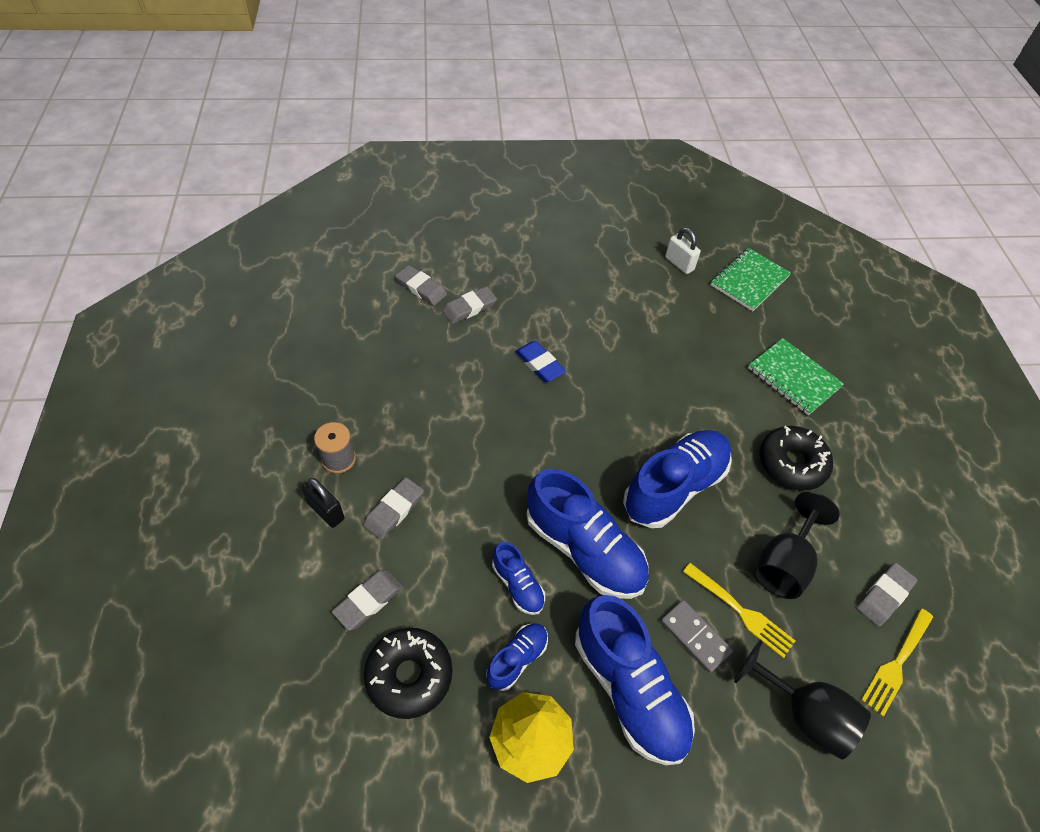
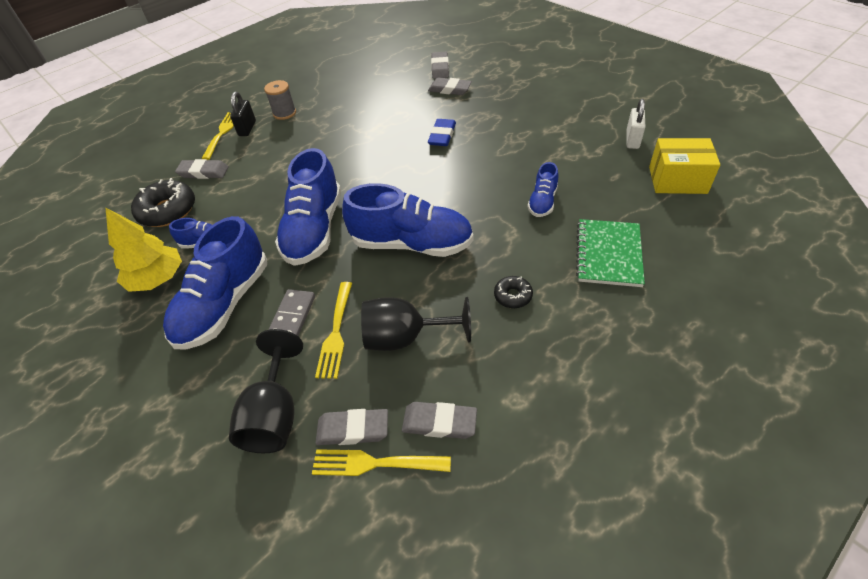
camera: 60 degrees right, 5 degrees down
grey eraser [363,477,424,540] -> grey eraser moved to [316,409,388,445]
blue shoe [492,542,545,615] -> blue shoe moved to [528,162,558,217]
green notebook [711,248,791,311] -> yellow box [649,138,720,194]
black donut [760,426,833,490] -> black donut [494,276,533,308], size x0.52
none -> yellow fork [201,112,234,160]

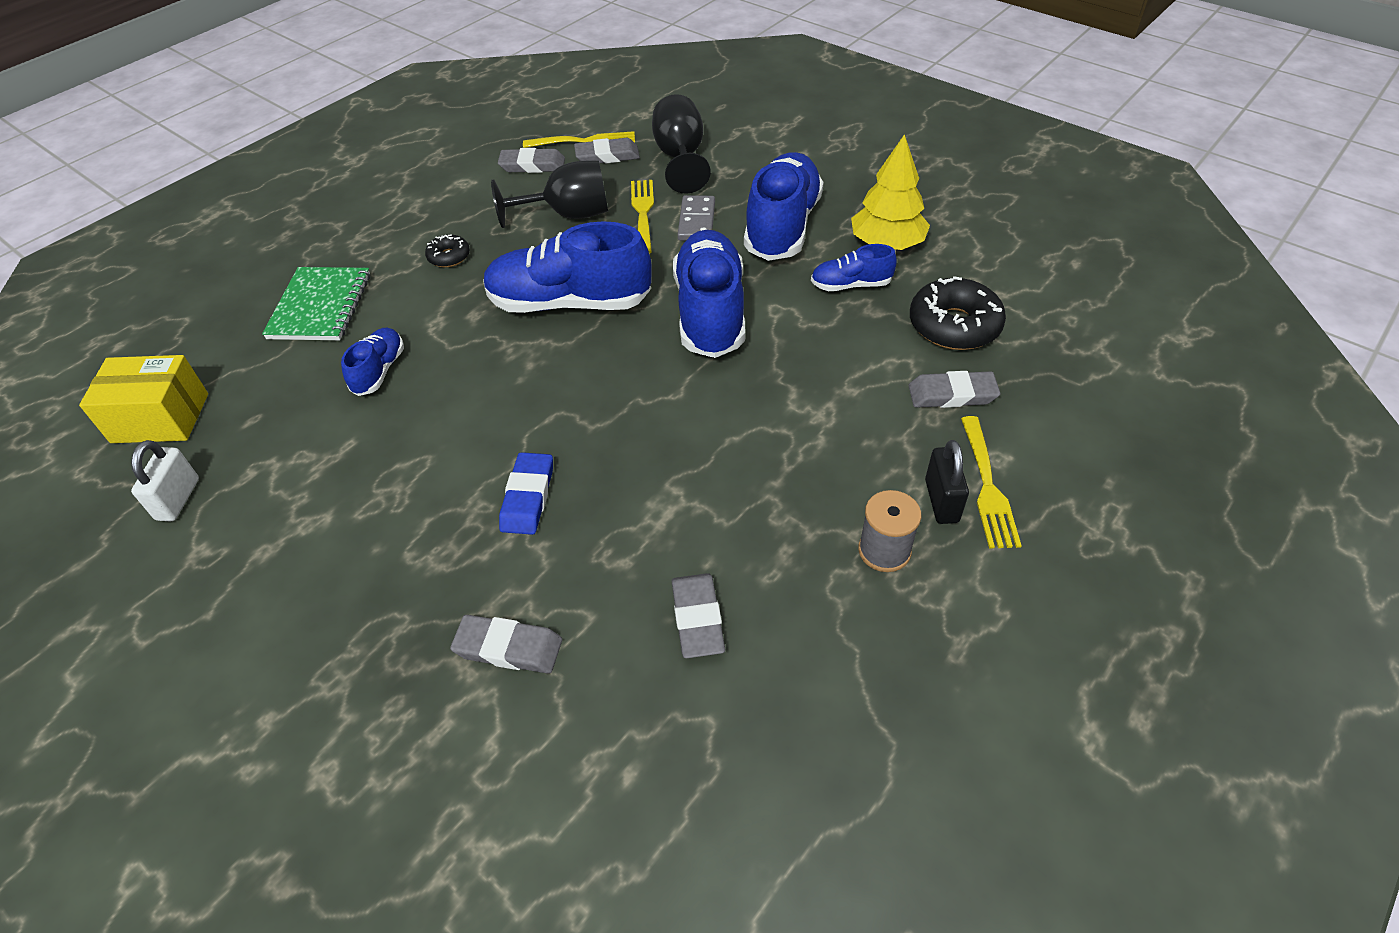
camera: 170 degrees right, 0 degrees up
grey eraser [431,52,449,79] -> grey eraser moved to [671,573,725,658]

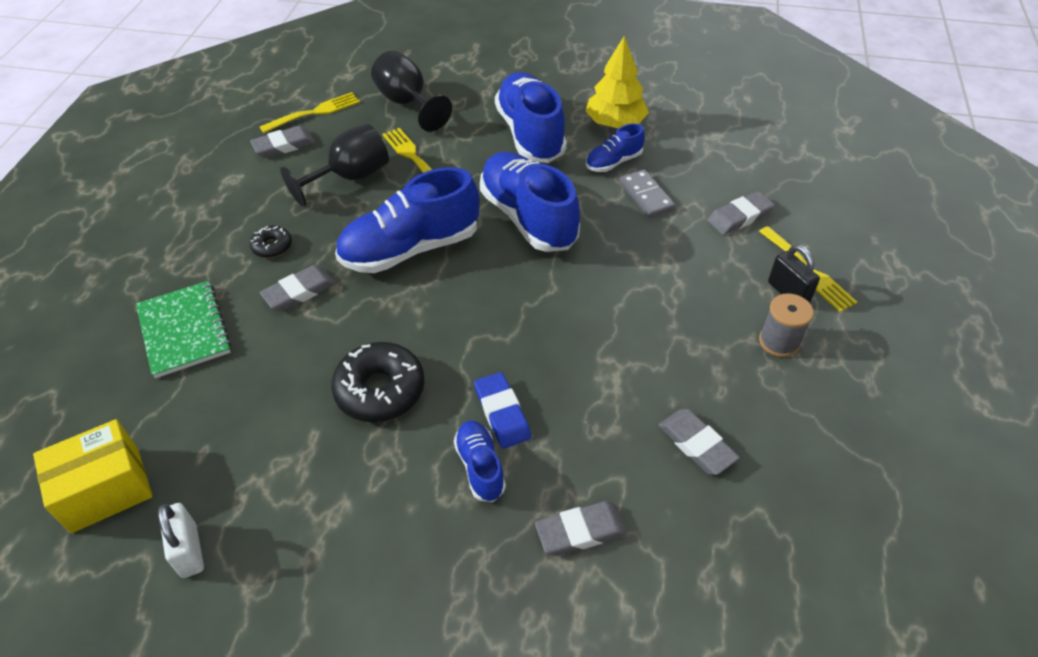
camera: 30 degrees left, 0 degrees up
blue shoe [341,328,404,396] -> blue shoe moved to [454,421,506,502]
grey eraser [574,138,640,163] -> grey eraser moved to [260,265,336,311]
grey domino [678,195,715,241] -> grey domino moved to [619,169,675,218]
black donut [910,276,1006,350] -> black donut moved to [331,342,425,422]

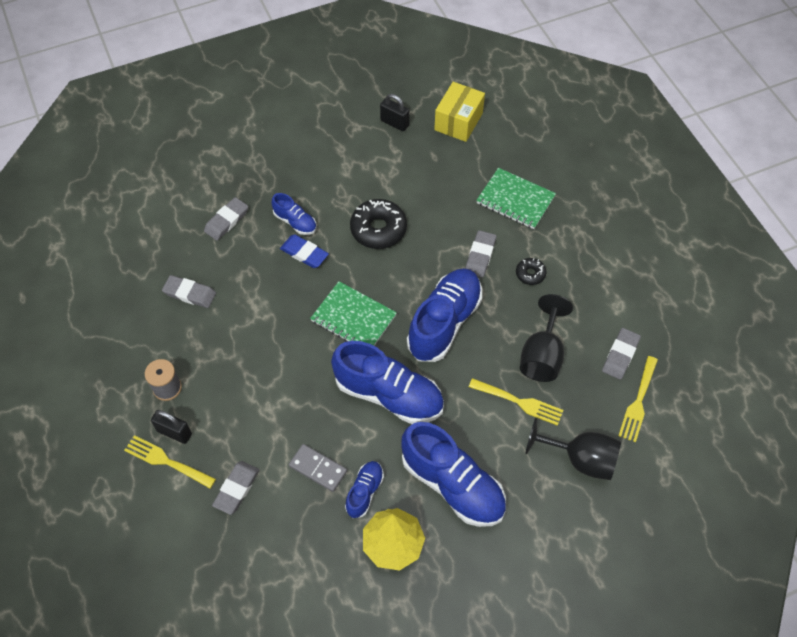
camera: 145 degrees right, 10 degrees up
white padlock [158,503,204,578] -> black padlock [380,94,410,131]
none -> green notebook [310,281,397,346]

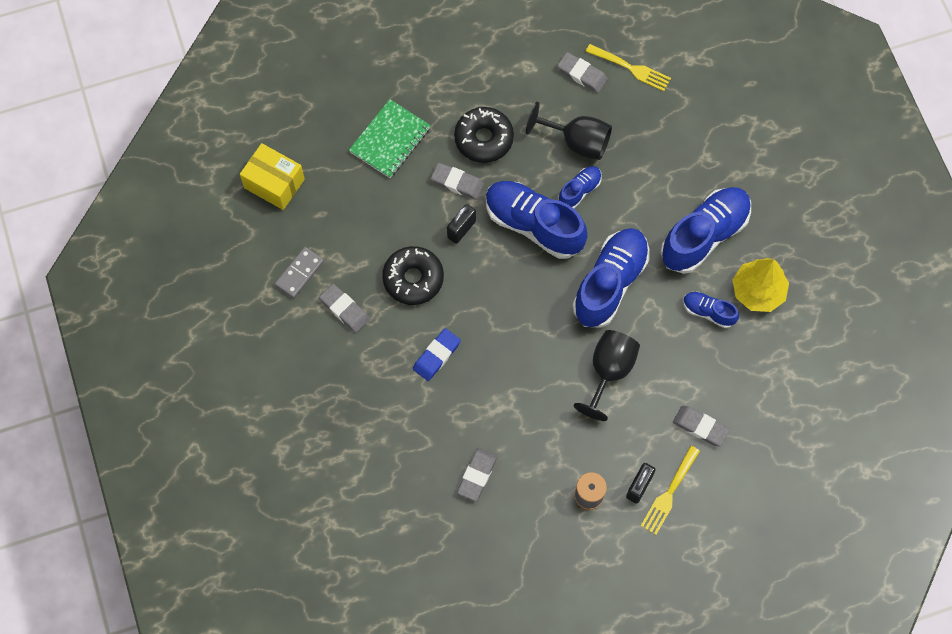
camera: 85 degrees left, 10 degrees up
grey eraser [204,197,248,241] -> grey eraser moved to [319,284,370,333]
blue shoe [271,193,316,235] -> blue shoe moved to [558,166,602,208]
grey domino [289,444,347,492] -> grey domino moved to [275,247,324,298]
green notebook [310,281,397,346] -> none
black padlock [380,94,410,131] -> black padlock moved to [447,204,476,244]
yellow fork [469,378,563,426] -> none
black donut [516,258,546,285] -> black donut [454,107,514,163], size x1.92
black goblet [525,418,621,480] -> black goblet moved to [573,330,640,421]

